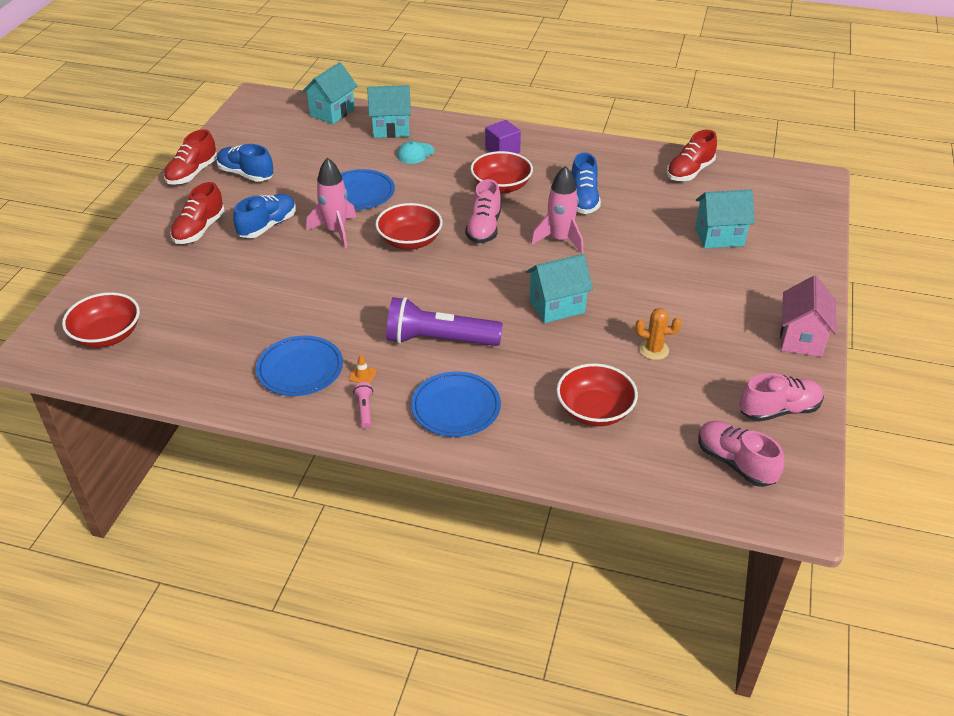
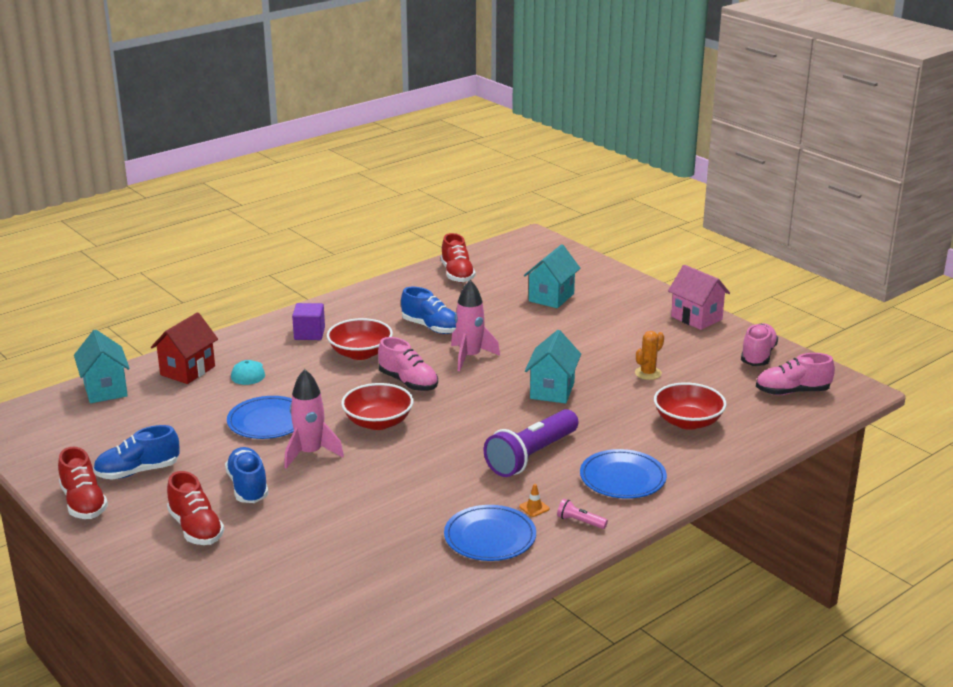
camera: 55 degrees left, 15 degrees down
red bowl [62,292,140,348] -> none
turquoise house [367,85,411,138] -> red house [151,312,218,384]

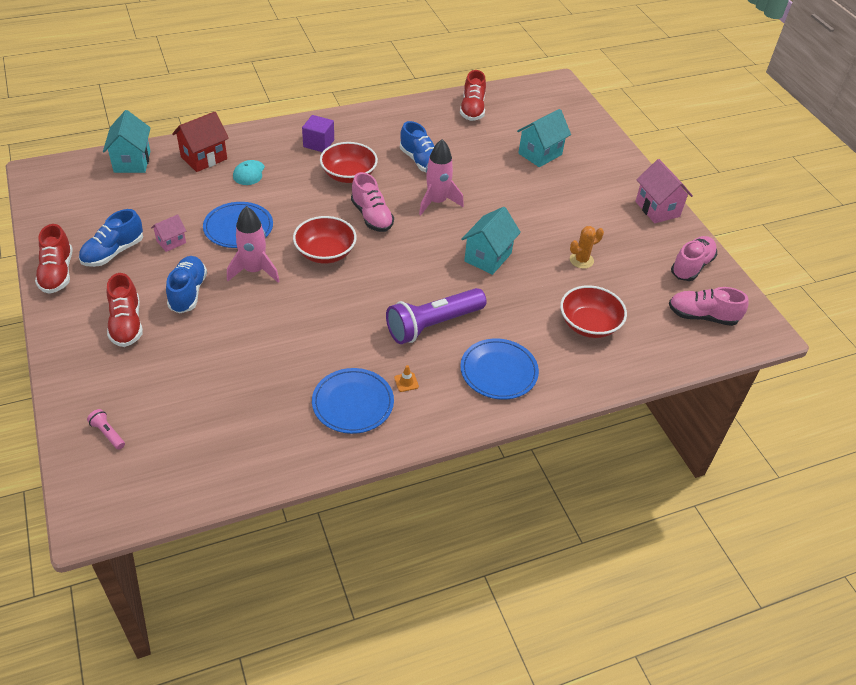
camera: 15 degrees right, 20 degrees up
blue shoe [93,425,180,480] -> blue shoe turned 45 degrees counterclockwise [79,209,143,267]
pink flashlight [557,499,608,529] -> pink flashlight moved to [87,409,125,450]
none -> pink house [151,214,186,252]

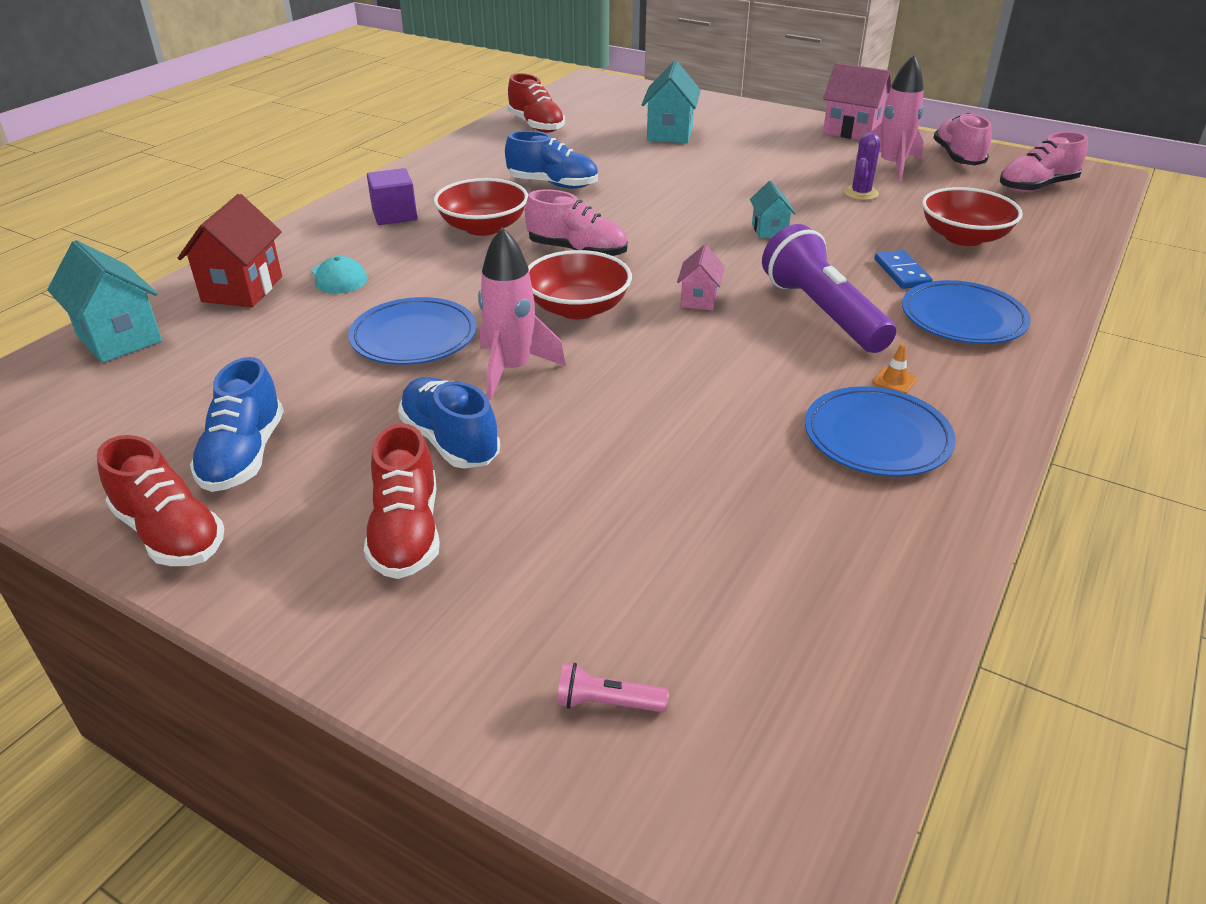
camera: 35 degrees left, 10 degrees down
red shoe [107,273,143,347] -> red shoe turned 45 degrees clockwise [364,423,440,579]
pink house [151,214,186,252] -> pink house moved to [677,244,725,311]
purple flashlight [386,288,487,344] -> purple flashlight turned 135 degrees clockwise [762,224,896,353]
pink rocket [419,139,464,215] -> pink rocket moved to [856,55,924,181]
turquoise house [461,207,521,275] -> turquoise house [750,181,796,238], size x0.58
orange cactus [570,226,604,269] -> purple cactus [844,132,881,200]
none -> blue domino [875,250,933,289]

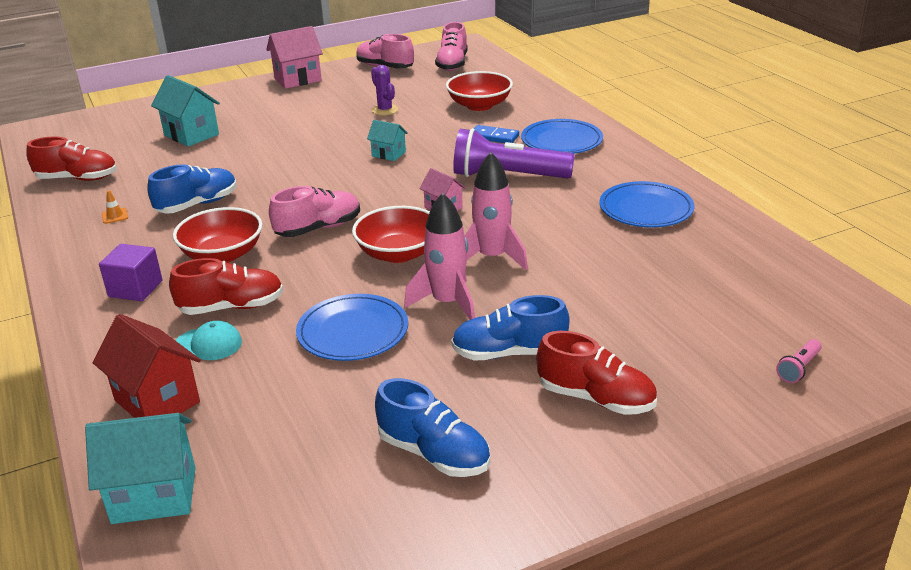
camera: 55 degrees left, 5 degrees down
red shoe [97,435,224,566] -> red shoe moved to [169,258,283,315]
pink rocket [856,55,924,181] -> pink rocket moved to [465,152,528,270]
orange traffic cone [872,344,917,393] -> orange traffic cone moved to [102,190,128,224]

